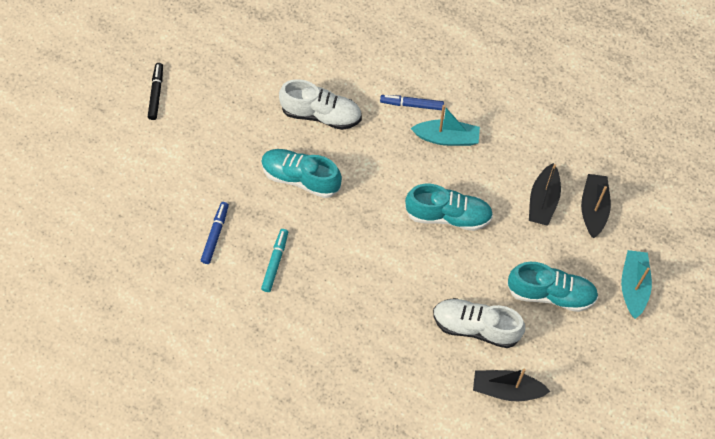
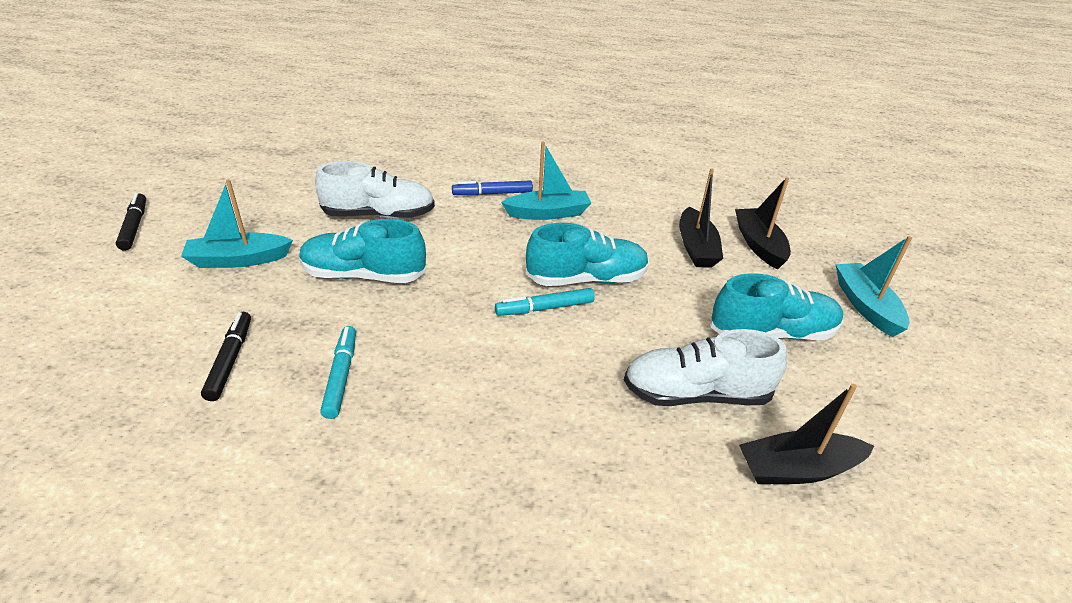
camera: 20 degrees left, 25 degrees down
blue marker [201,202,229,264] -> black marker [201,312,251,401]
none -> turquoise boat [181,179,293,268]
none -> turquoise marker [495,288,595,316]

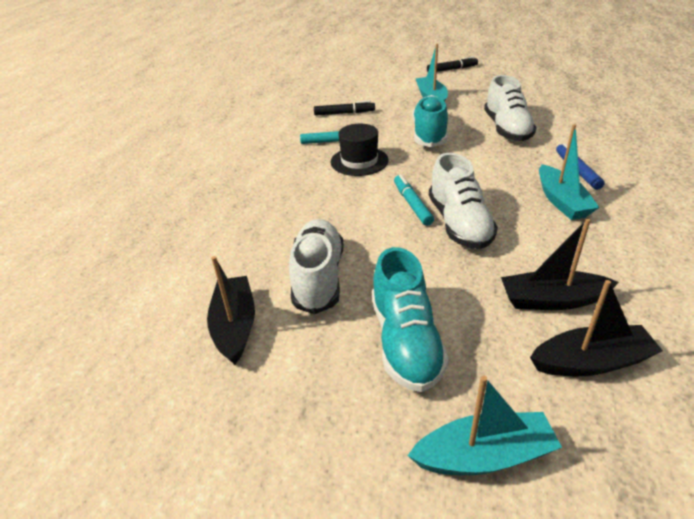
camera: 95 degrees right, 0 degrees up
turquoise shoe [526,223,649,286] -> white shoe [429,153,498,249]
none -> black hat [330,124,389,176]

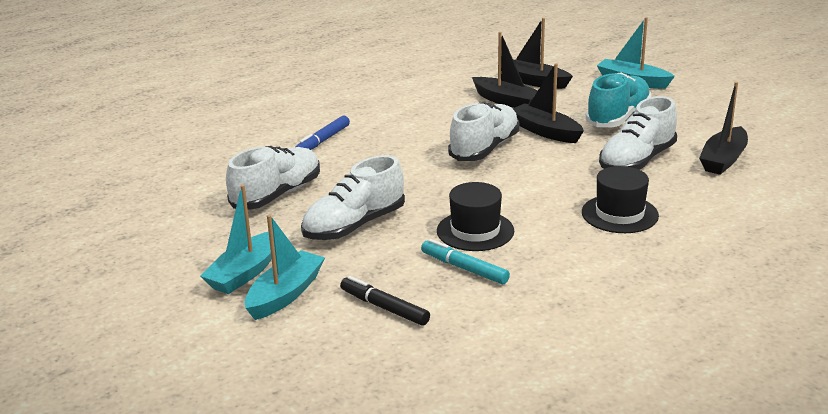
camera: 140 degrees left, 10 degrees down
turquoise marker [394,174,434,226] -> none
turquoise shoe [412,95,448,147] -> white shoe [301,155,405,240]
black marker [427,56,478,72] -> none
turquoise boat [539,124,600,220] -> turquoise boat moved to [245,215,325,320]
none -> black boat [513,63,584,143]
none -> black hat [582,166,659,233]

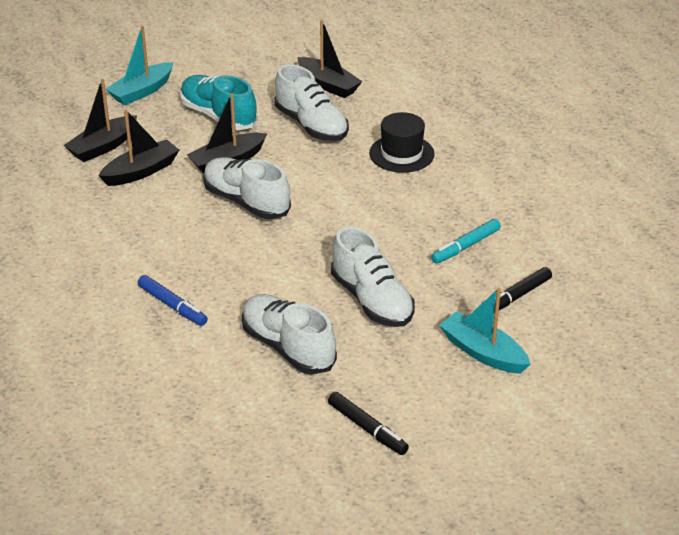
camera: 80 degrees left, 10 degrees up
turquoise boat [200,185,272,294] -> none
black hat [437,182,514,251] -> none
none -> black marker [328,392,409,455]

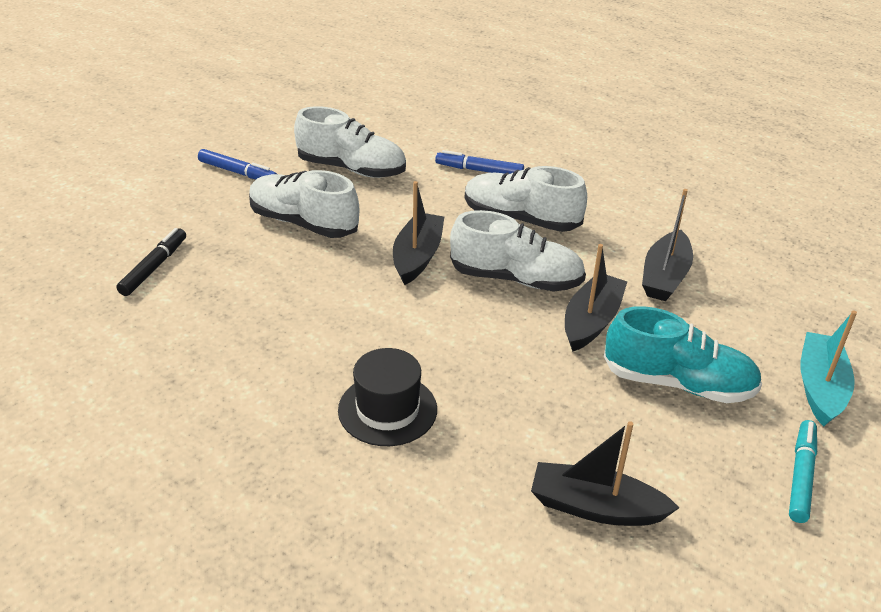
camera: 150 degrees right, 0 degrees up
black boat [64,79,137,162] -> black boat moved to [393,181,444,285]
white shoe [275,64,349,141] -> white shoe moved to [465,166,587,232]
black marker [328,392,409,455] -> none
turquoise marker [431,219,501,264] -> turquoise marker moved to [789,420,817,523]
turquoise boat [439,288,530,374] -> none
none -> blue marker [198,149,277,179]

